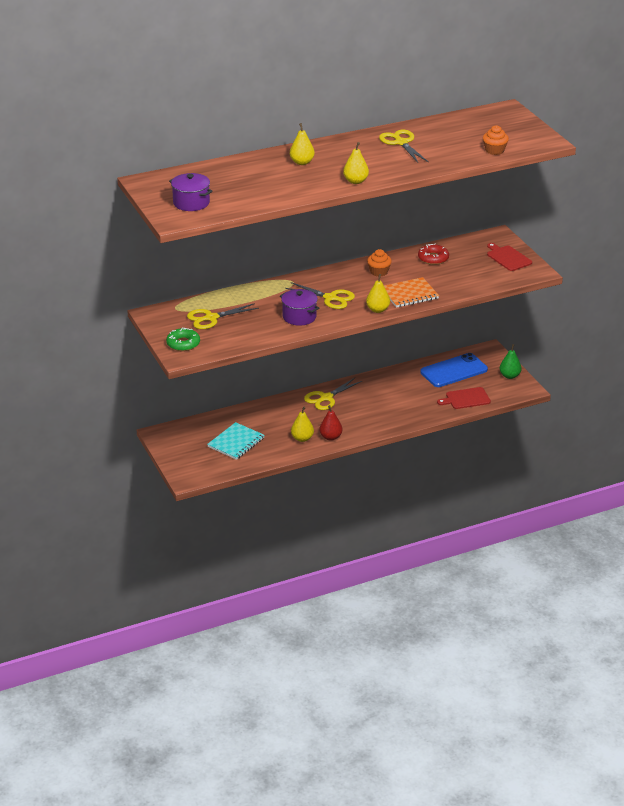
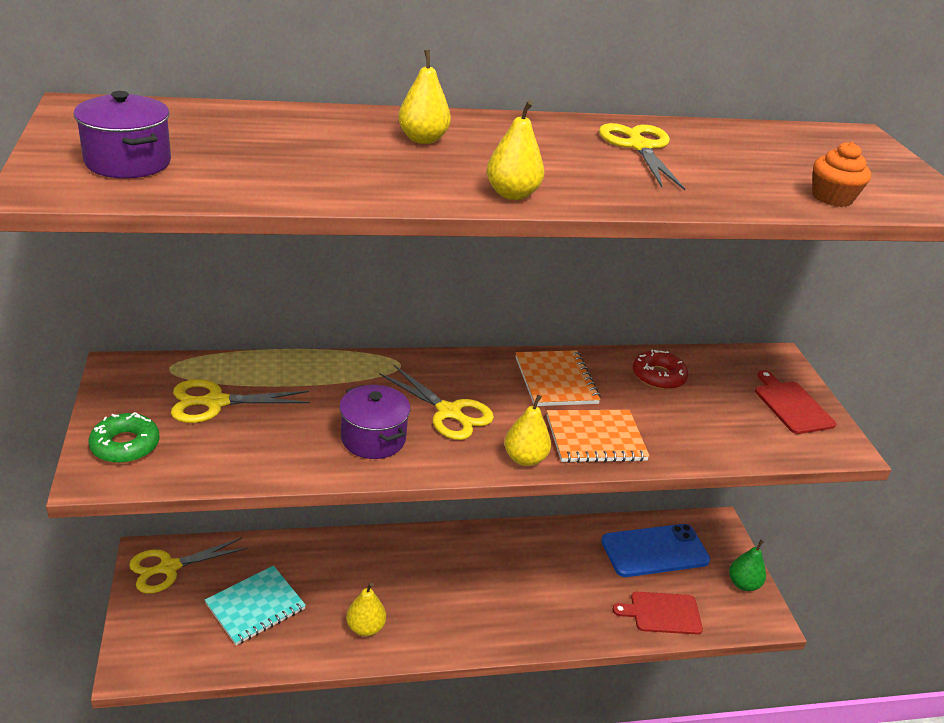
camera: 10 degrees right, 0 degrees up
yellow scissors [304,378,362,410] -> yellow scissors moved to [129,538,248,593]
red pear [319,405,342,441] -> none
orange cupcake [367,249,392,277] -> orange notebook [515,350,601,406]

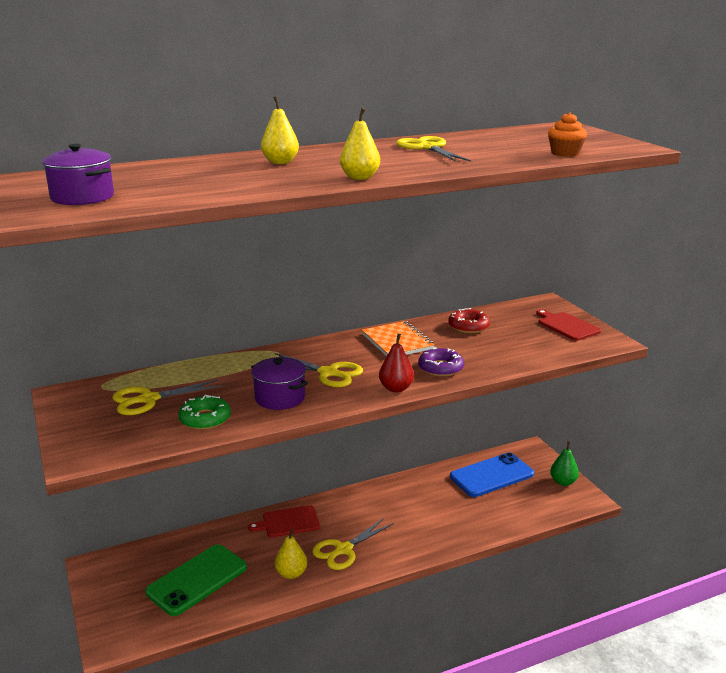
camera: 10 degrees left, 10 degrees down
green donut [89,412,160,463] -> green donut moved to [178,395,231,430]
yellow scissors [129,538,248,593] -> yellow scissors moved to [312,518,394,570]
turquoise notebook [205,566,306,645] -> green phone [145,544,247,616]
yellow pear [504,395,551,466] -> red pear [379,334,414,392]
orange notebook [546,410,650,463] -> purple donut [418,347,464,377]
red cutting board [613,592,703,635] -> red cutting board moved to [248,505,320,537]

